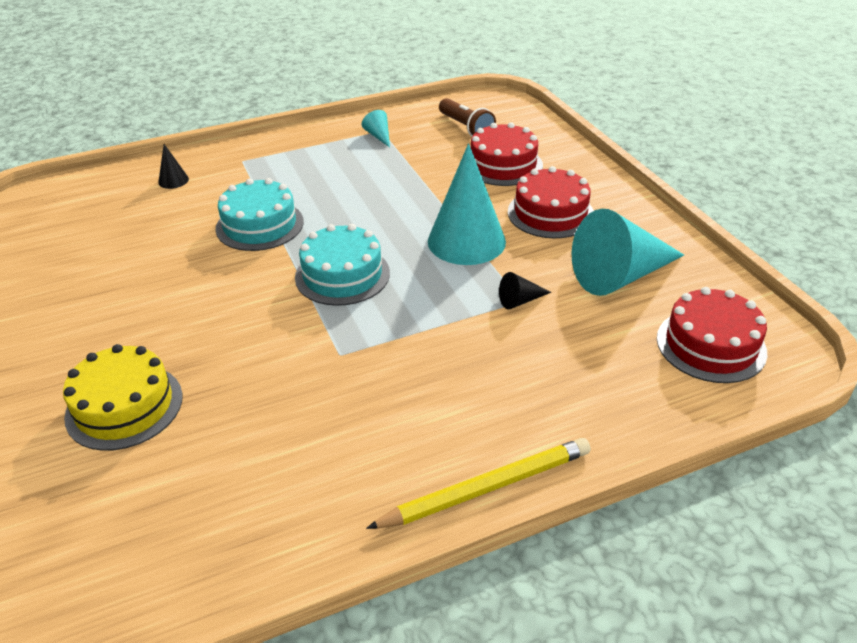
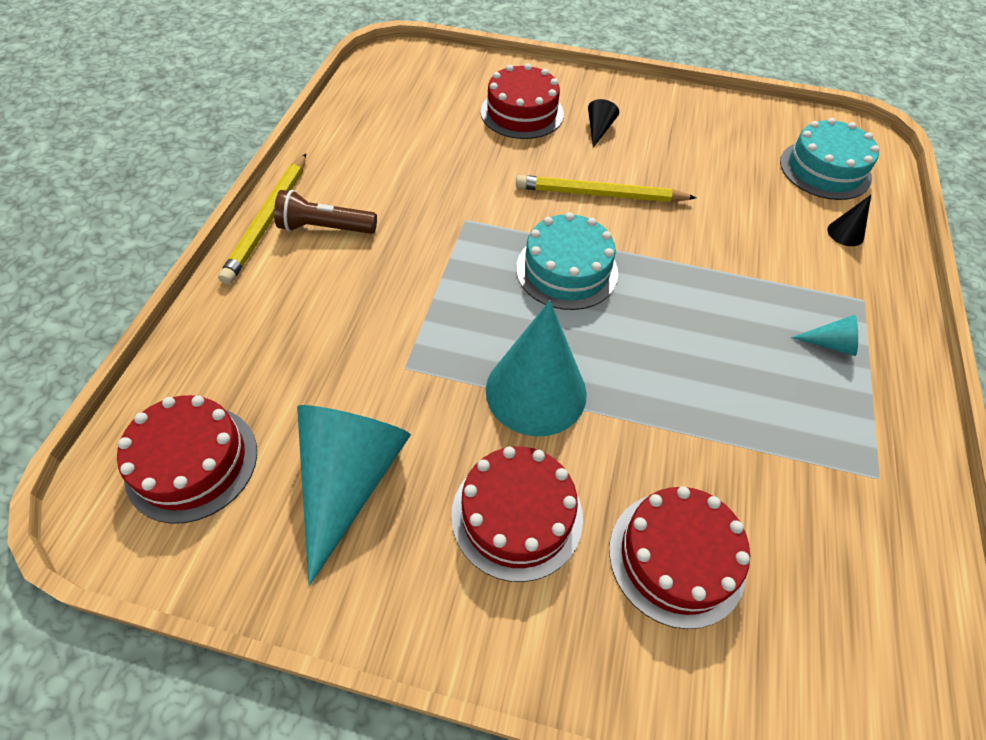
camera: 125 degrees right, 15 degrees up
yellow cake [63,344,183,451] -> red cake [481,63,564,139]
turquoise cake [216,178,304,251] -> turquoise cake moved to [780,118,880,200]
turquoise cone [362,110,390,147] -> turquoise cone moved to [791,315,858,356]
brown flashlight [439,98,496,136] -> brown flashlight moved to [274,190,377,234]
black cone [499,272,551,309] -> black cone moved to [588,99,619,148]
none -> yellow pencil [516,175,697,202]

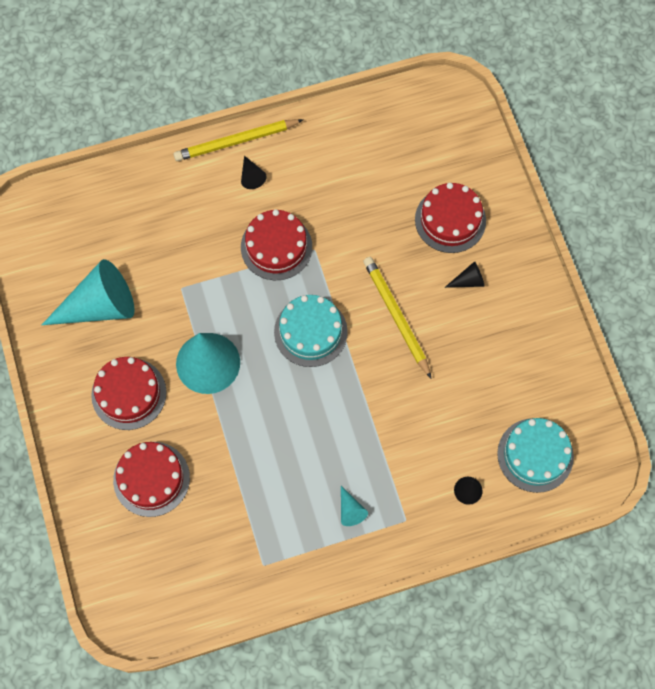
camera: 60 degrees right, 15 degrees up
red cake [117,395,257,524] -> red cake moved to [241,209,312,280]
brown flashlight [274,190,377,234] -> black cone [241,156,267,189]

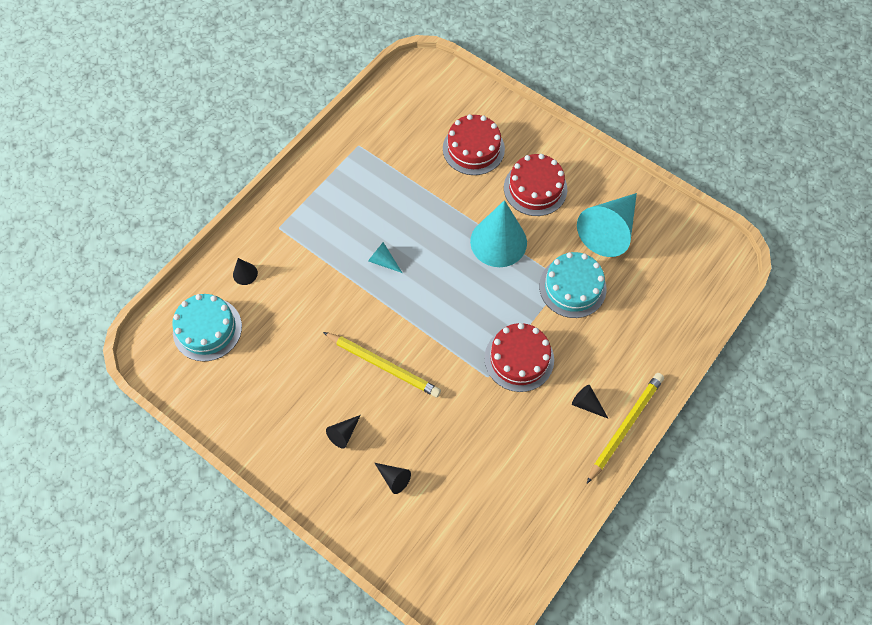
camera: 145 degrees right, 5 degrees down
turquoise cake [274,295,348,367] -> turquoise cake moved to [539,252,607,318]
turquoise cone [341,486,368,526] -> turquoise cone moved to [368,242,402,273]
red cake [415,183,486,253] -> black cone [375,463,411,494]

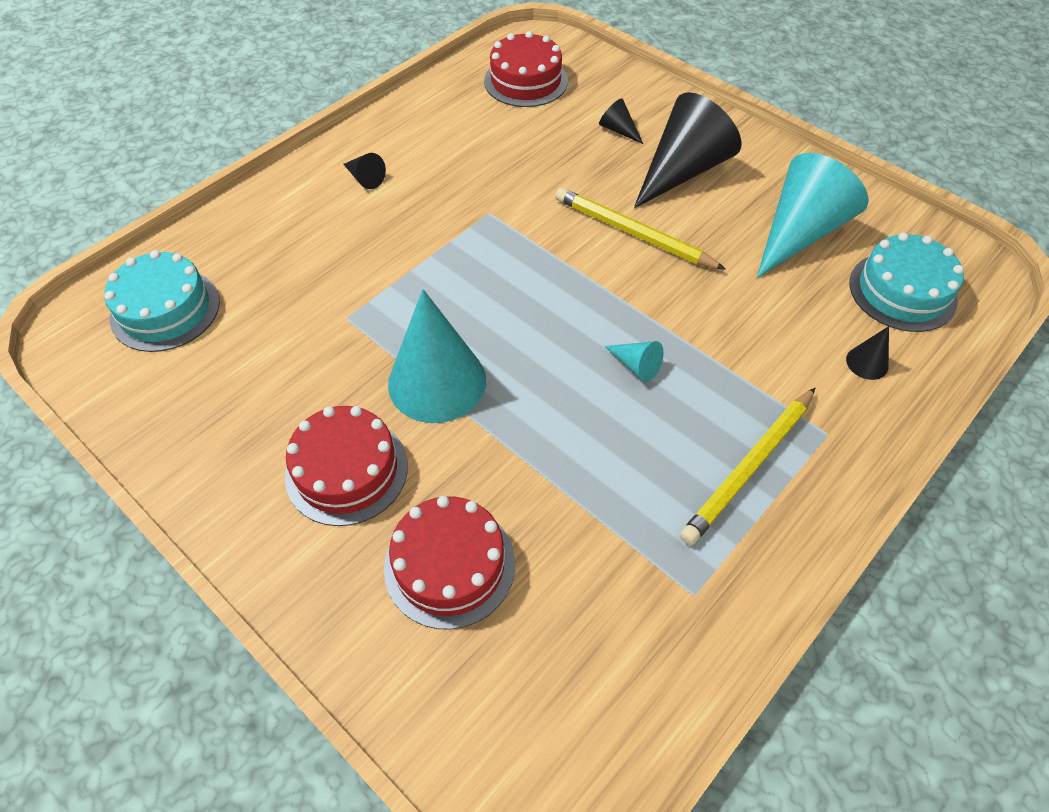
camera: 175 degrees left, 10 degrees down
black cone [326,415,361,449] -> black cone [634,92,741,208], size x2.34
red cake [484,323,554,392] -> red cake moved to [484,31,568,107]
turquoise cake [539,252,607,318] -> turquoise cake moved to [104,250,220,352]
turquoise cone [577,193,637,257] -> turquoise cone moved to [757,153,869,278]
yellow pencil [587,373,664,483] -> yellow pencil moved to [680,388,815,545]

